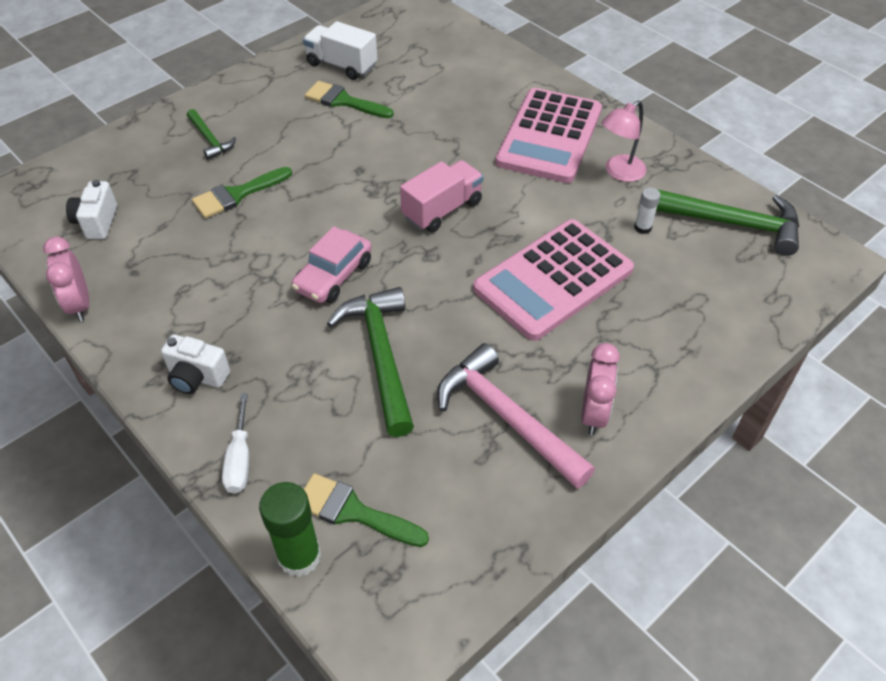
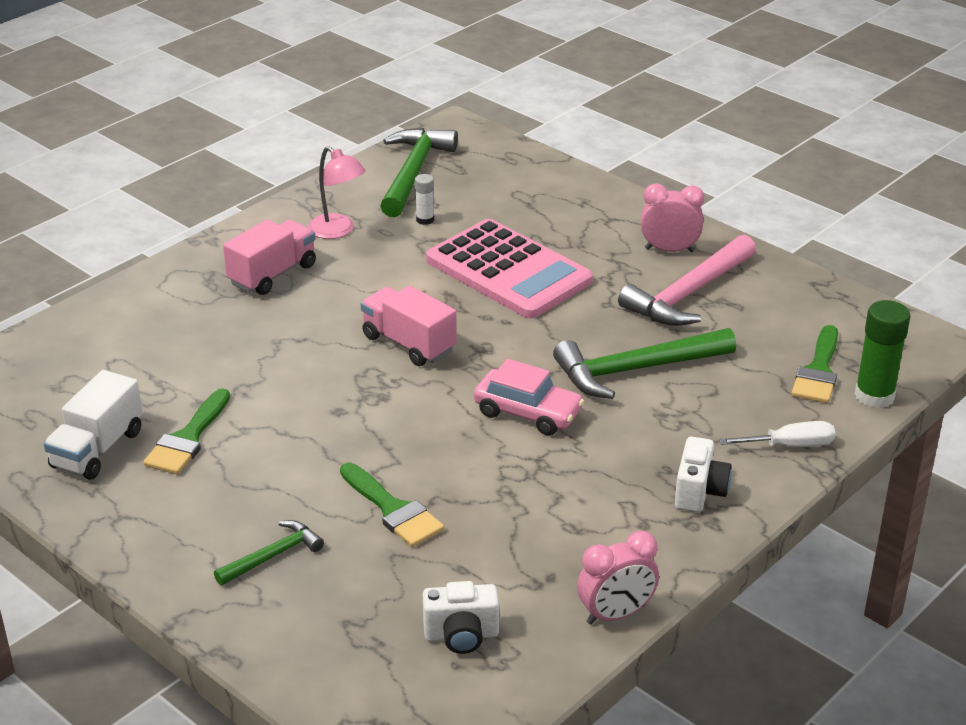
camera: 95 degrees left, 15 degrees down
pink calculator [495,88,602,183] -> pink truck [223,219,316,295]

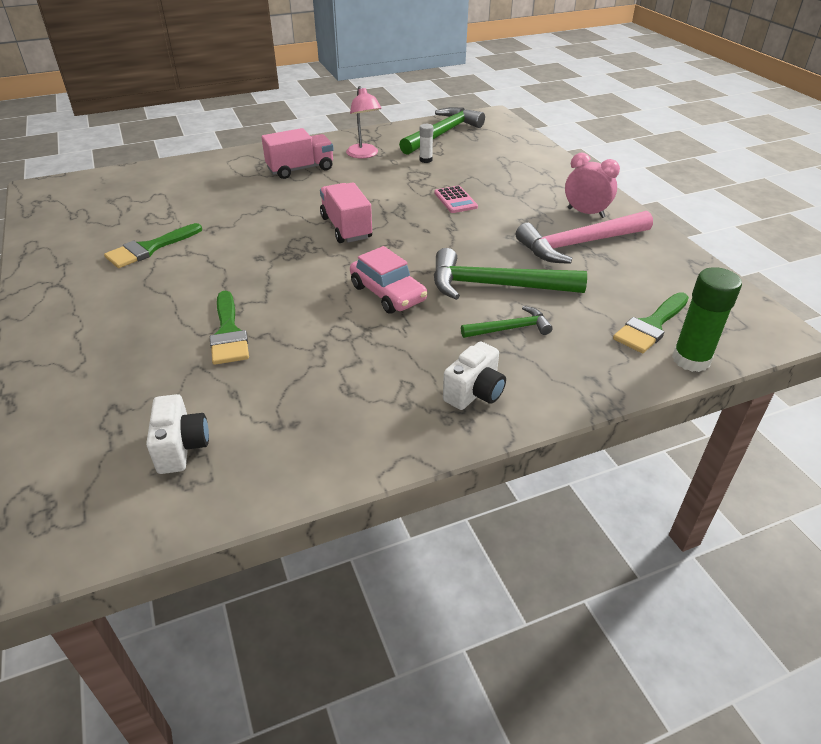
camera: 25 degrees right, 5 degrees up
white truck [44,370,143,480] -> none
green hammer [214,520,324,585] -> green hammer moved to [461,306,553,338]
white camera [423,581,499,654] -> white camera turned 120 degrees counterclockwise [146,394,209,474]
pink calculator [426,219,593,319] -> pink calculator [434,186,478,213], size x0.41
pink clock [577,531,659,625] -> none
white screwdriver [719,421,835,447] -> none

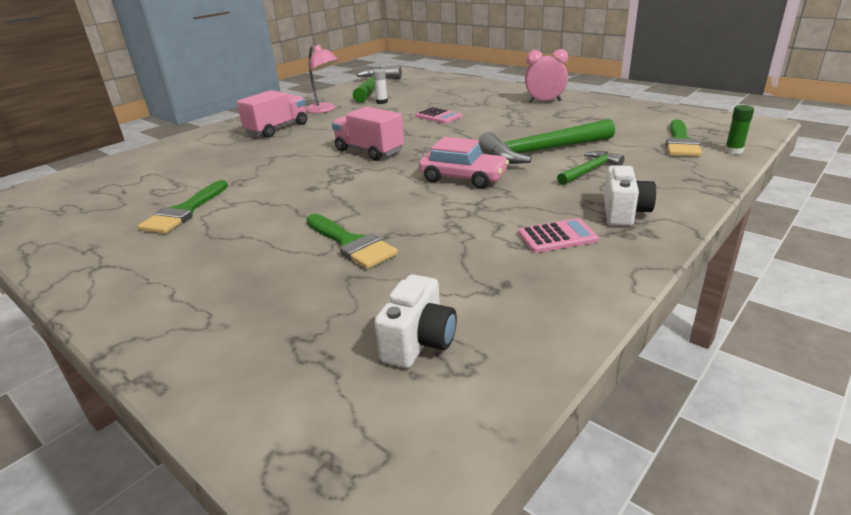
camera: 25 degrees left, 10 degrees down
white camera [146,394,209,474] -> white camera turned 60 degrees clockwise [375,274,457,368]
pink hammer [516,211,653,264] -> none
green glue stick [672,267,742,372] -> green glue stick [725,105,754,154], size x0.54
none -> pink calculator [518,218,599,253]

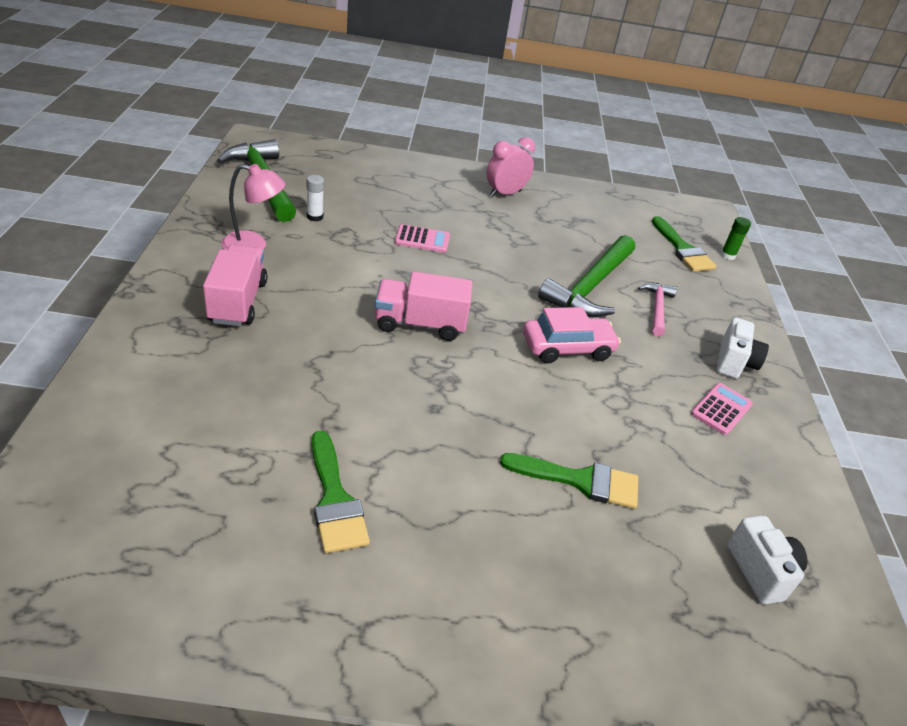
camera: 45 degrees left, 10 degrees up
green hammer [557,151,625,185] -> pink hammer [638,283,677,337]
white camera [604,165,656,226] -> white camera turned 45 degrees clockwise [717,317,769,379]

